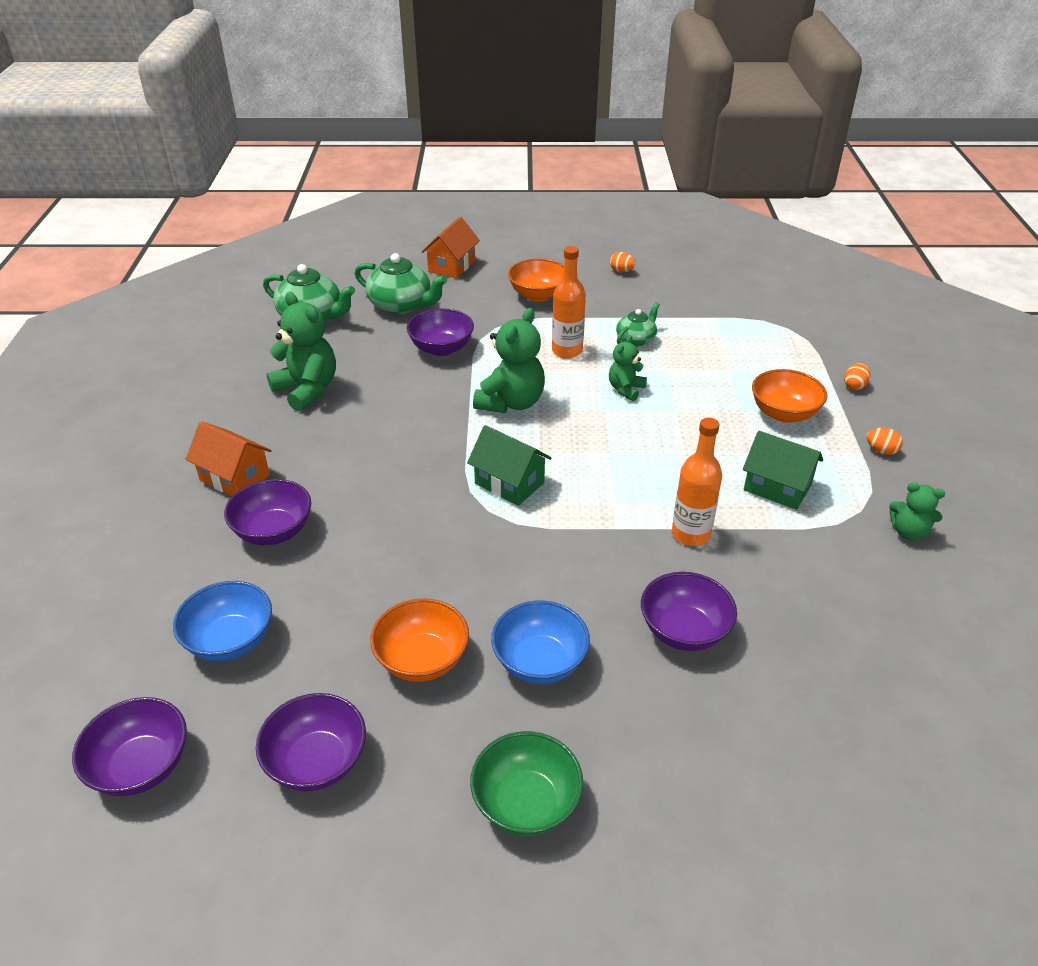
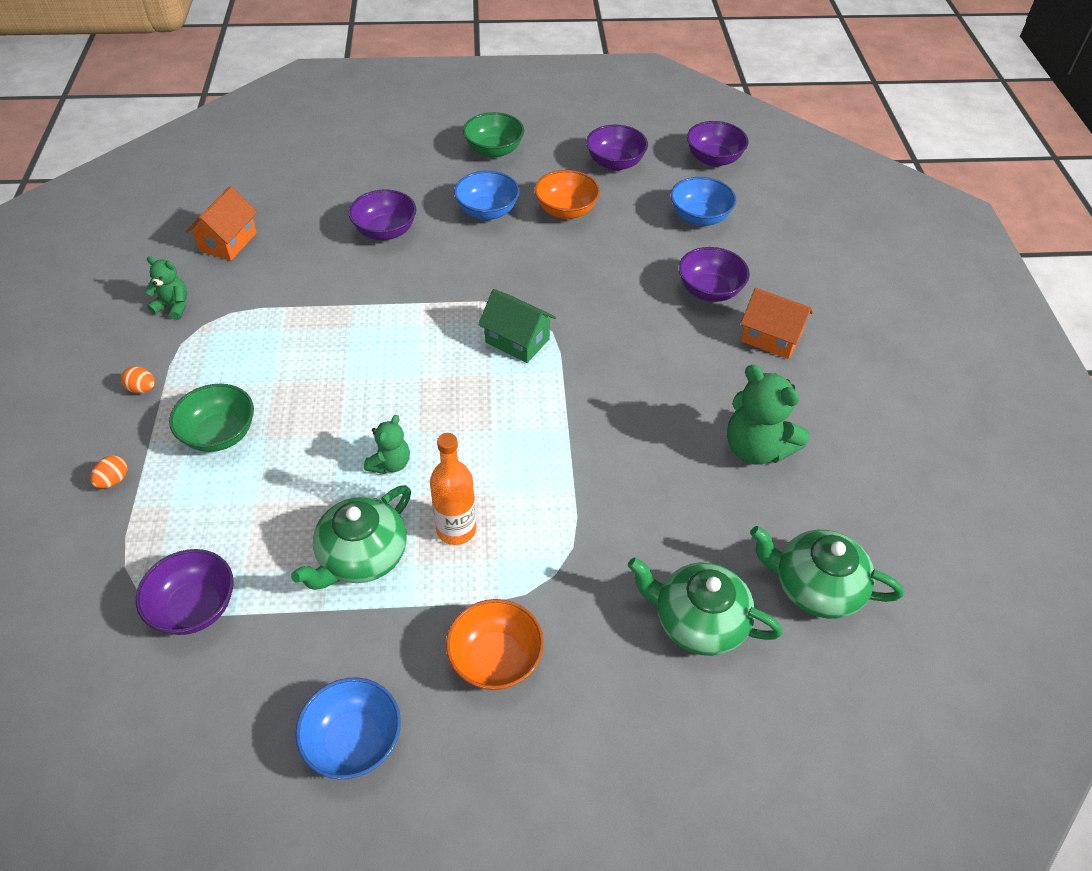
camera: 175 degrees right, 10 degrees up
purple bowl [407,308,474,356] -> purple bowl moved to [136,549,234,635]
orange house [422,217,480,278] -> orange house moved to [186,186,257,261]
green teddy bear [473,308,545,413] -> none
orange egg [610,252,636,272] -> blue bowl [295,677,401,779]
green teapot [616,302,660,347] -> green teapot [291,485,411,590], size x1.67
orange bottle [672,418,722,546] -> none
green house [743,431,823,510] -> none
orange bowl [752,369,827,423] -> green bowl [169,384,254,452]

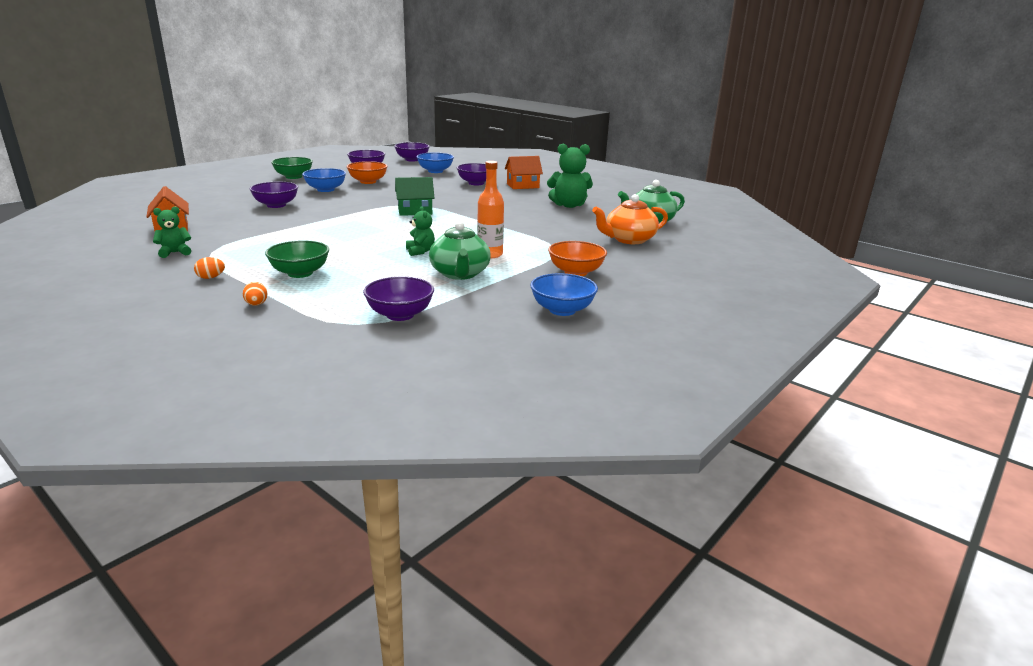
camera: 45 degrees left, 25 degrees down
green teapot [628,557,783,656] -> orange teapot [592,194,668,244]

